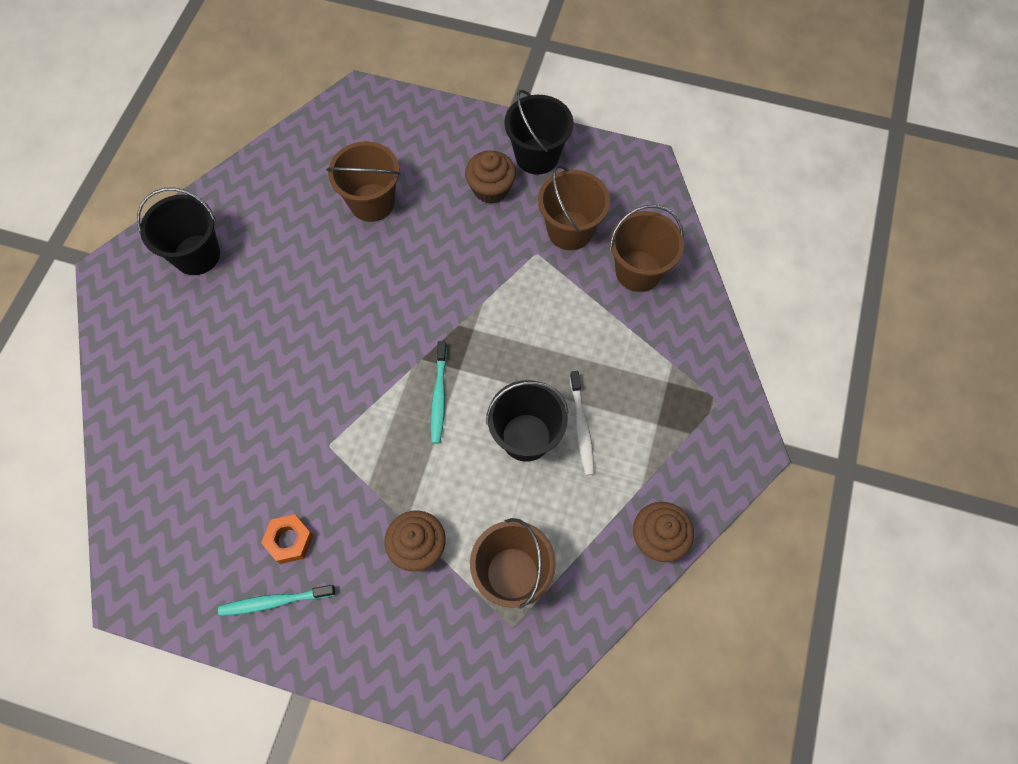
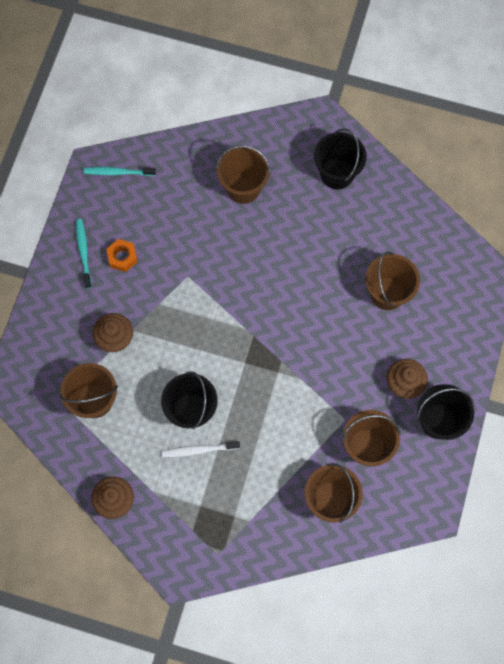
camera: 90 degrees right, 5 degrees up
turquoise toothbrush [431,341,447,444] -> turquoise toothbrush moved to [83,167,156,176]
none -> brown bucket [216,145,270,204]

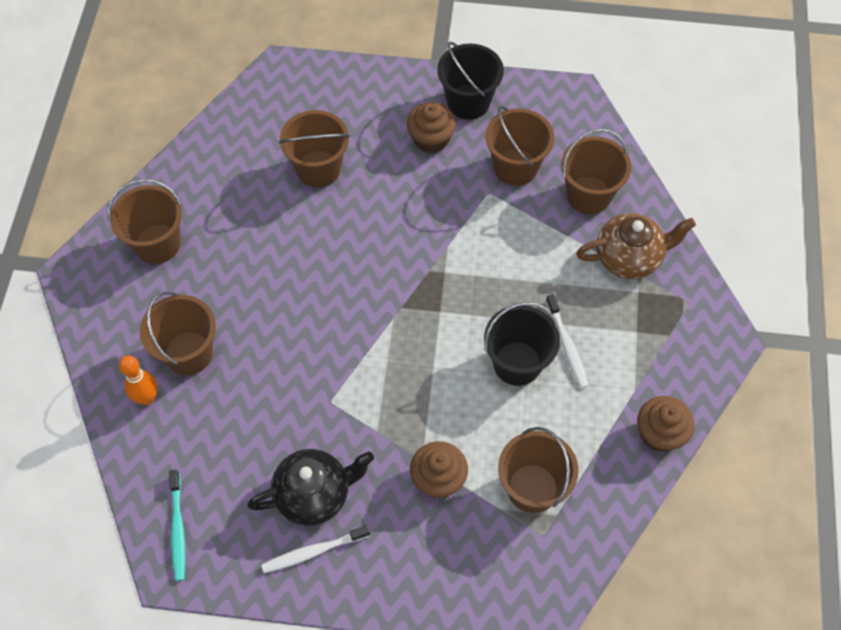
camera: 100 degrees left, 10 degrees down
turquoise toothbrush [76,219,92,288] -> white toothbrush [262,525,370,573]
orange nut [106,239,138,272] -> black teapot [247,449,374,526]
black bucket [314,128,367,189] -> brown bucket [108,179,182,264]
none -> orange bowling pin [119,355,158,405]
none -> brown teapot [576,213,696,279]

